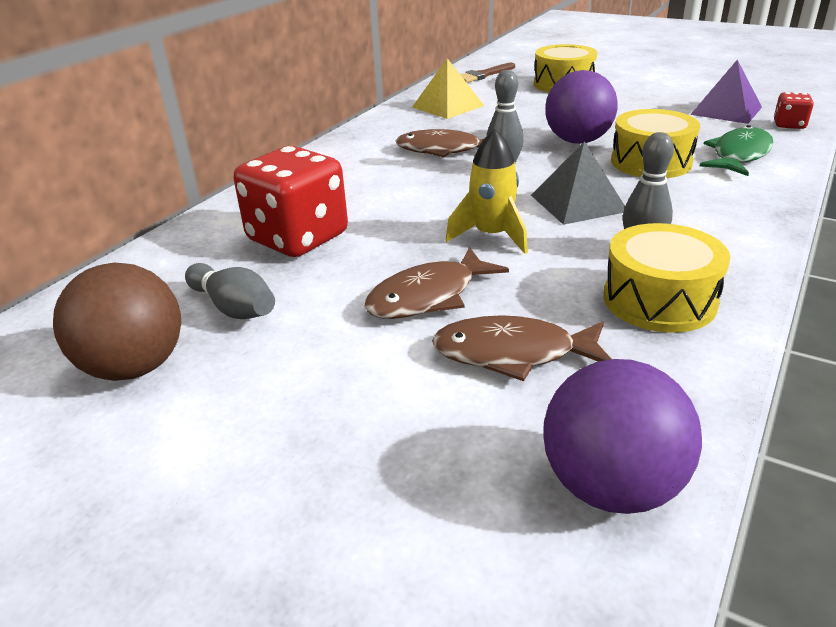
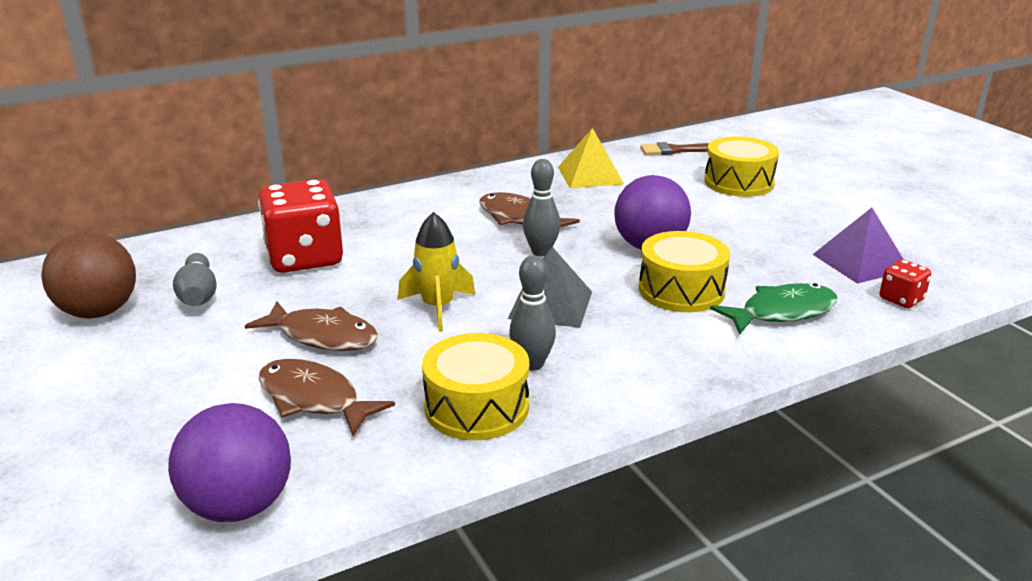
camera: 30 degrees right, 5 degrees down
brown fish [364,247,509,319] -> brown fish turned 150 degrees counterclockwise [245,301,378,351]

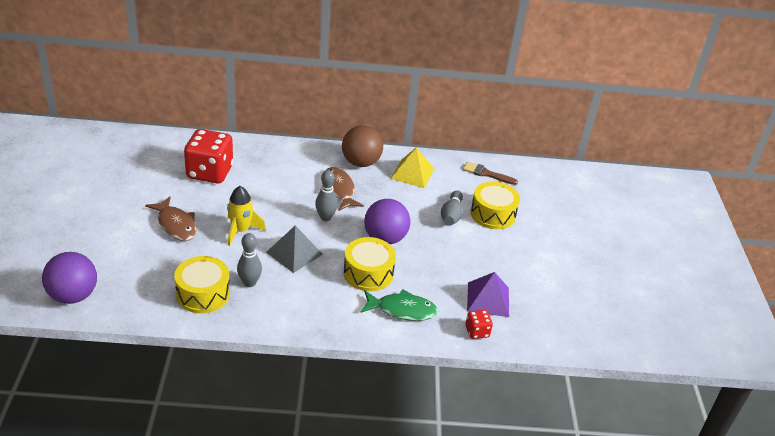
camera: 25 degrees right, 10 degrees up
brown ball [41,232,136,318] -> brown ball moved to [342,125,383,167]
grey bowling pin [173,253,217,306] -> grey bowling pin moved to [441,190,463,226]
brown fish [258,359,395,436] -> none

